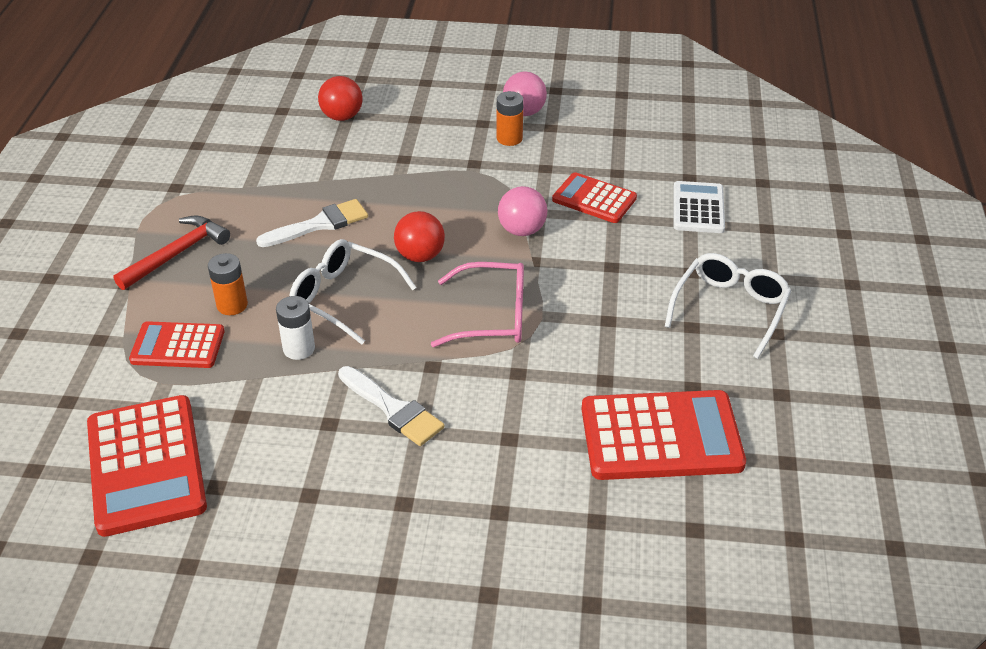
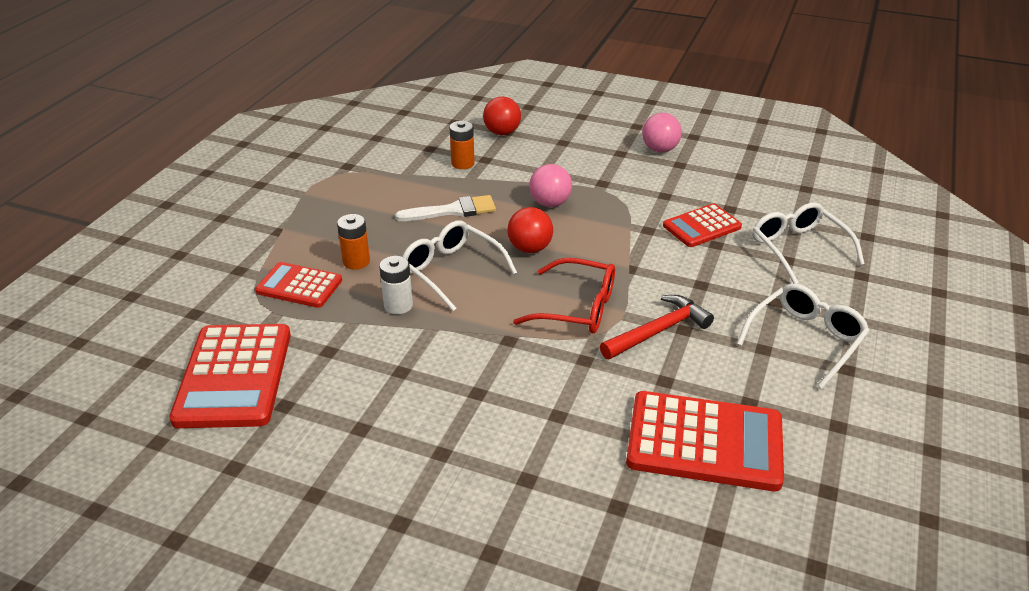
camera: 15 degrees right, 5 degrees down
red hammer [113,216,230,290] -> red hammer moved to [600,295,714,359]
white brush [338,366,444,446] -> none
pink glasses [431,262,524,347] -> red glasses [513,258,615,333]
orange battery [497,91,524,146] -> orange battery moved to [450,121,475,169]
pink ball [498,186,547,236] -> pink ball moved to [529,164,572,207]
red calculator [552,172,637,223] -> red calculator turned 75 degrees counterclockwise [663,204,742,247]
white calculator [674,181,725,233] -> white glasses [752,202,865,284]

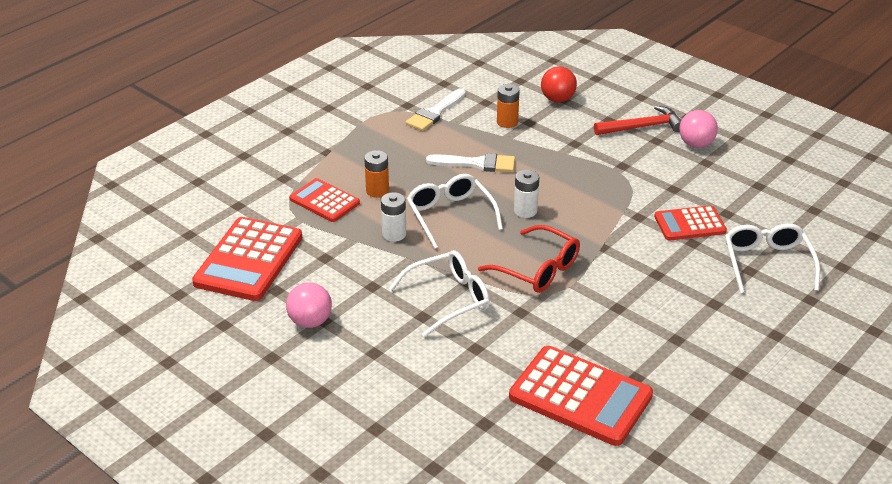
camera: 20 degrees right, 0 degrees up
red ball [508,207,553,253] -> white battery [514,170,539,218]
pink ball [529,164,572,207] -> pink ball moved to [286,282,332,328]
red hammer [600,295,714,359] -> red hammer moved to [594,106,681,135]
white glasses [737,284,870,389] -> white glasses moved to [389,250,490,337]
none -> white brush [406,88,466,131]

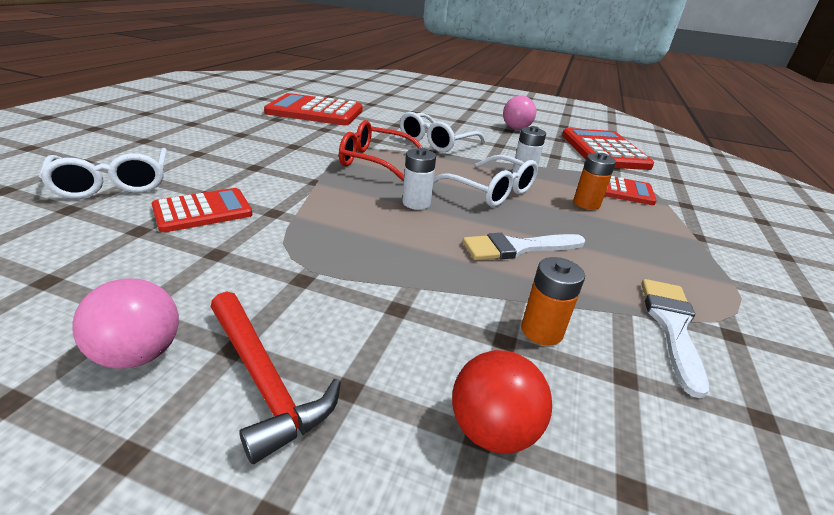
camera: 155 degrees right, 5 degrees down
red hammer [594,106,681,135] -> red hammer turned 90 degrees counterclockwise [211,291,341,464]

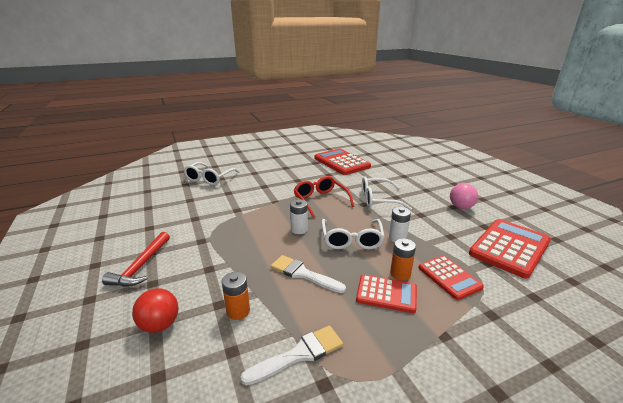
camera: 50 degrees right, 5 degrees down
pink ball [72,278,179,369] -> none
red calculator [152,188,253,233] -> red calculator moved to [356,275,417,313]

